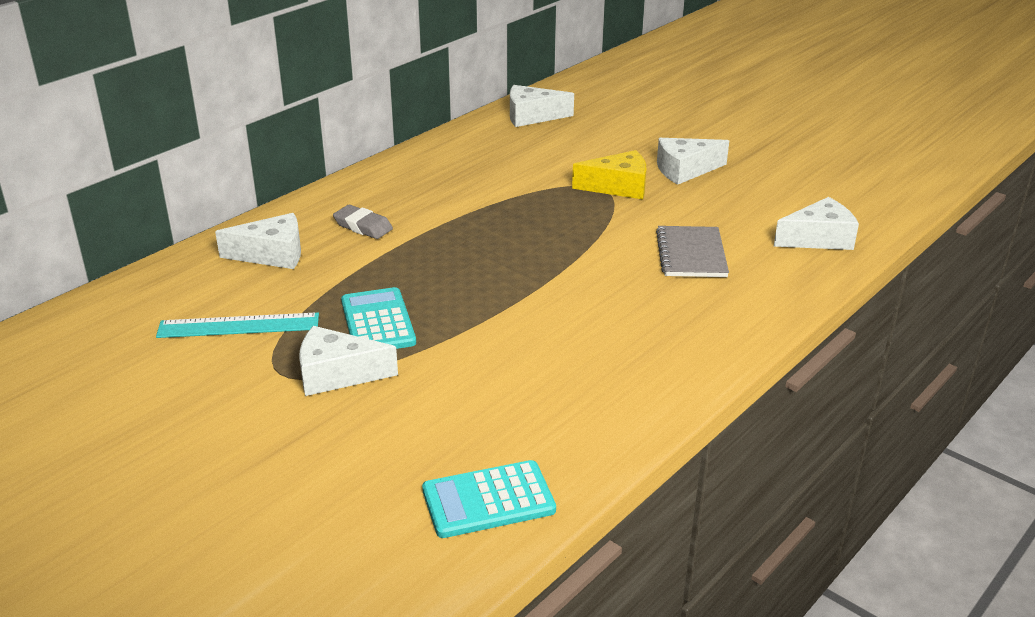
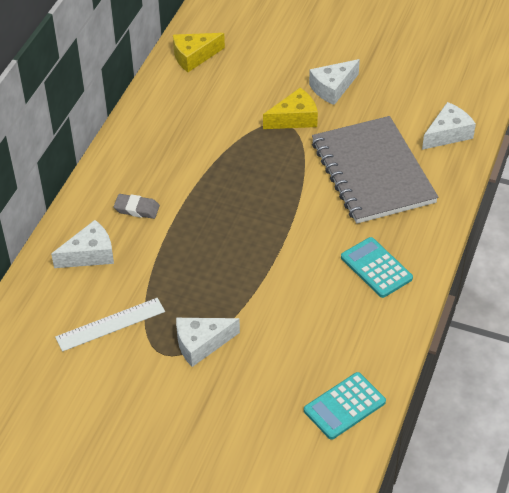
camera: 20 degrees left, 15 degrees up
turquoise ruler [156,313,319,338] -> white ruler [55,298,165,352]
turquoise calculator [341,287,416,349] -> turquoise calculator moved to [341,237,413,298]
white cheese [510,85,574,127] -> yellow cheese [173,33,225,72]
grey notebook [656,226,729,277] -> grey notebook [312,116,438,224], size x1.98

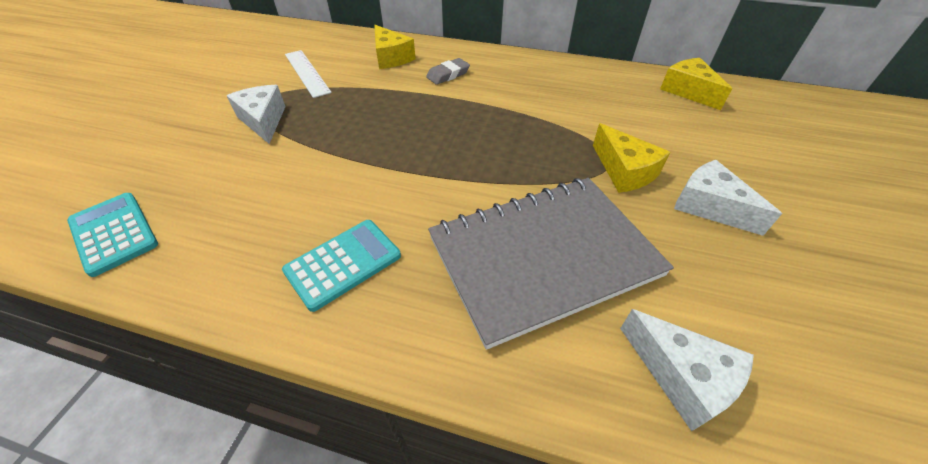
camera: 85 degrees right, 0 degrees up
white cheese [51,220,114,268] -> yellow cheese [374,25,416,69]
grey eraser [114,194,160,219] -> grey eraser turned 45 degrees clockwise [426,58,470,85]

